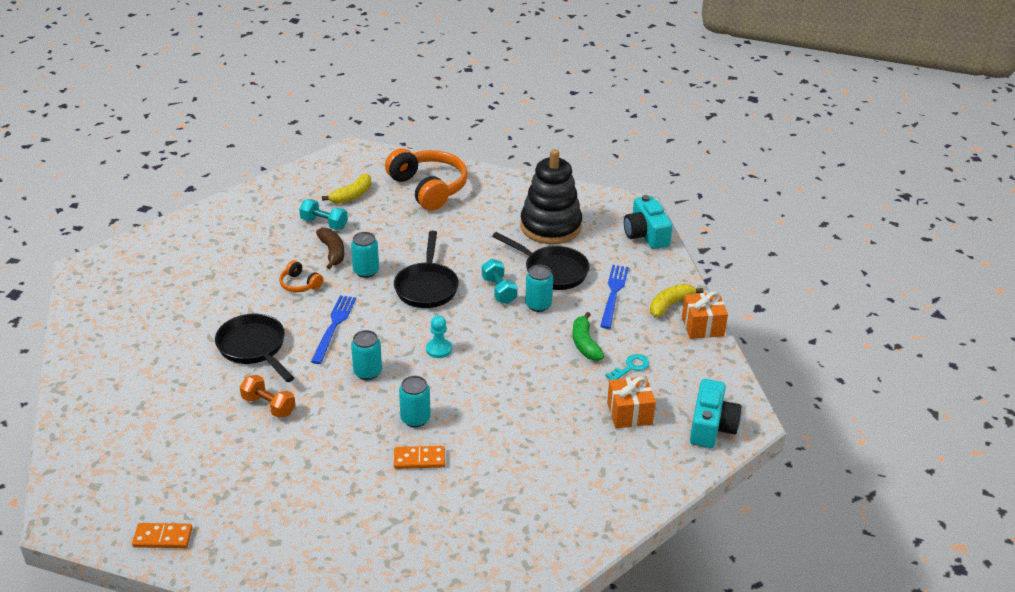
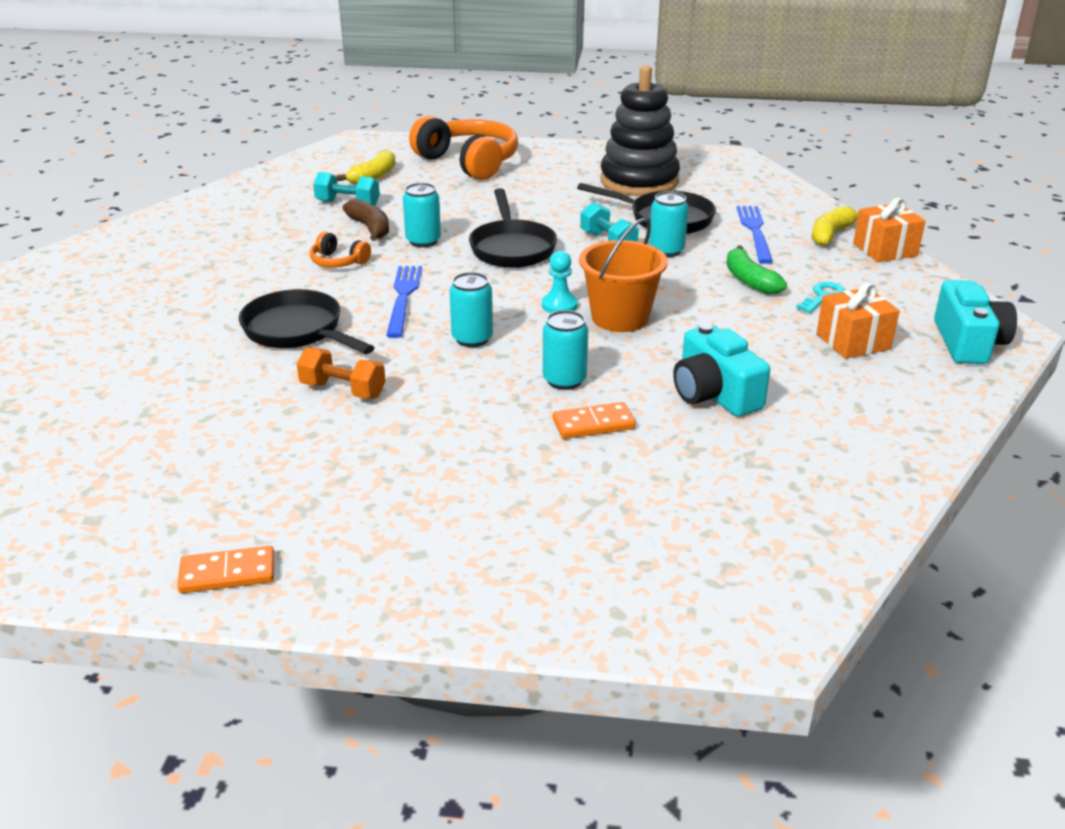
camera: 10 degrees left, 5 degrees down
turquoise camera [624,195,673,249] -> turquoise camera moved to [673,323,770,417]
none -> orange bucket [579,218,668,332]

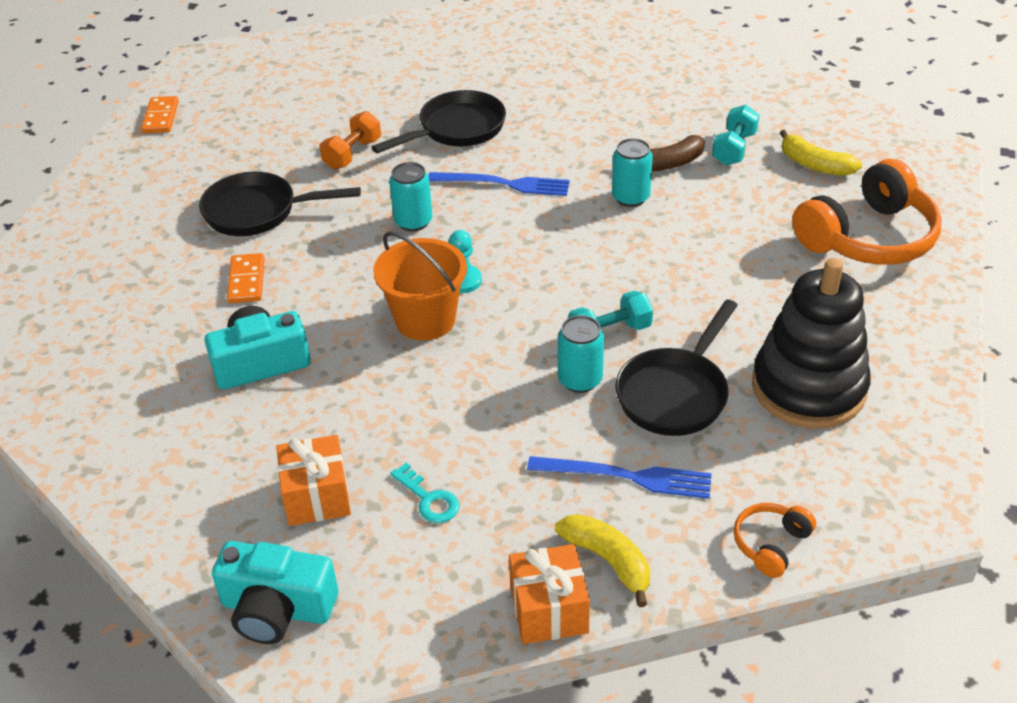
camera: 100 degrees right, 10 degrees up
orange headphones [310,232,371,267] -> orange headphones moved to [734,503,816,578]
black pan [469,188,557,268] -> black pan moved to [199,172,361,236]
turquoise can [543,310,588,390] -> none
green banana [727,245,787,295] -> none

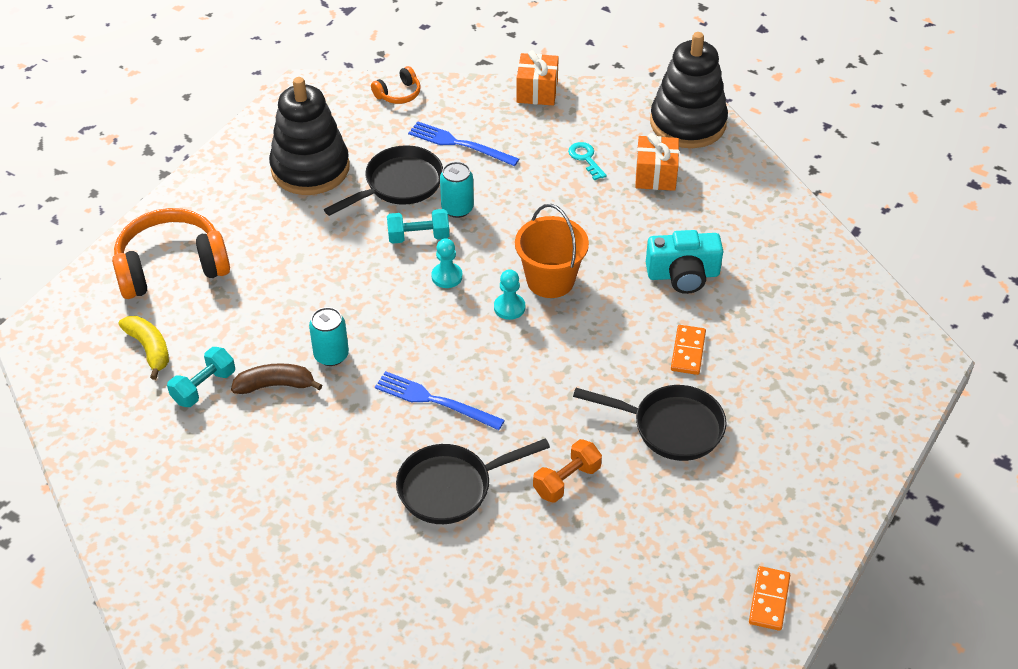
camera: 165 degrees left, 5 degrees up
turquoise camera [212,541,338,644] -> black stacking toy [650,32,728,148]
turquoise can [389,162,432,232] -> none
yellow banana [555,514,650,607] -> none
none -> turquoise pawn [431,238,463,288]

